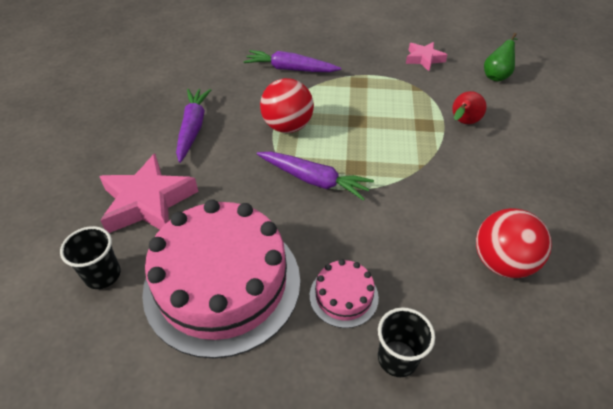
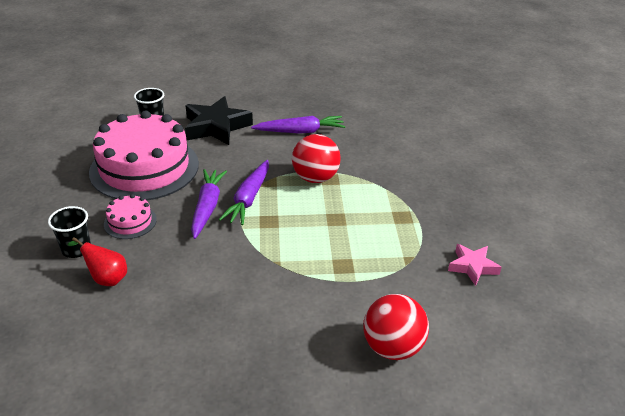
camera: 80 degrees right, 10 degrees down
pink star [99,153,199,233] -> black star [185,96,253,145]
purple carrot [243,50,341,72] -> purple carrot moved to [191,169,227,239]
red pear [452,91,487,124] -> red pear moved to [67,237,127,286]
red ball [476,208,552,278] -> red ball moved to [363,294,429,360]
green pear [484,33,518,81] -> none

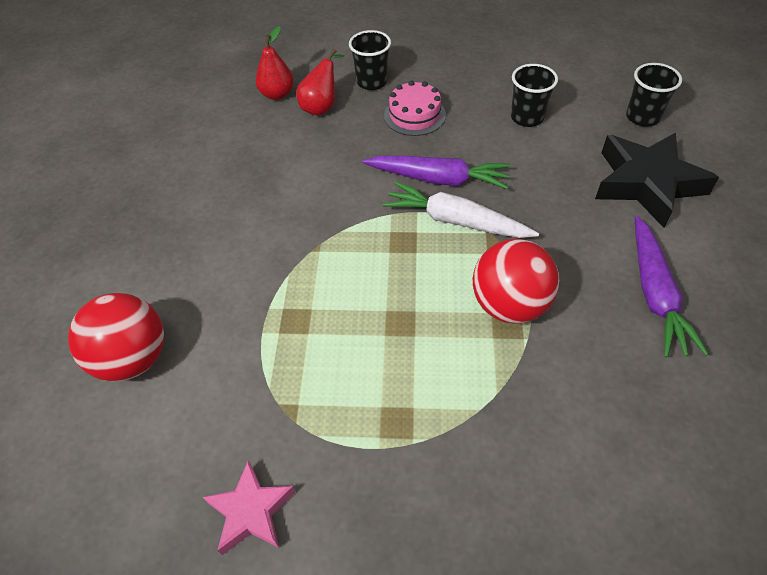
camera: 100 degrees right, 15 degrees up
pink cake [89,110,199,200] -> black cup [511,64,558,127]
purple carrot [219,160,269,225] -> white carrot [383,182,539,238]
none -> red pear [255,26,294,100]

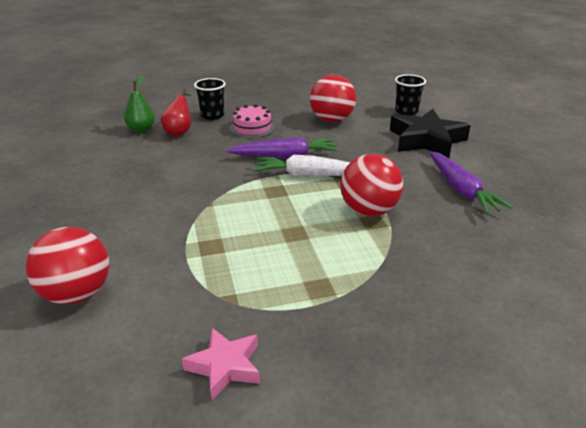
camera: 20 degrees left, 20 degrees down
red pear [255,26,294,100] -> green pear [124,76,155,132]
black cup [511,64,558,127] -> red ball [310,75,356,122]

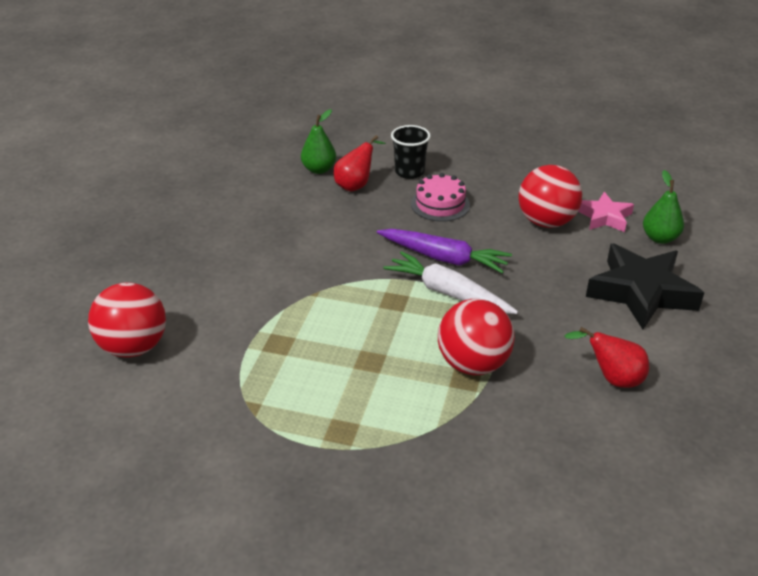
camera: 30 degrees right, 5 degrees up
pink star [182,328,260,400] -> pink star moved to [578,192,634,232]
black cup [395,74,426,115] -> green pear [643,170,684,244]
purple carrot [429,151,512,214] -> red pear [565,327,649,388]

